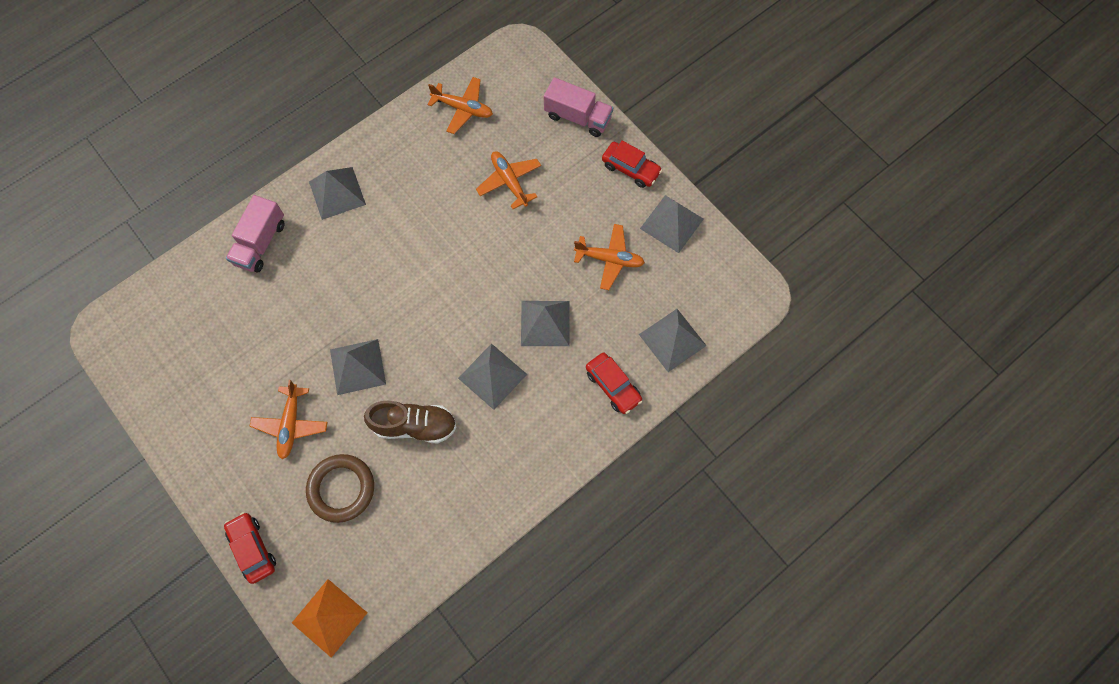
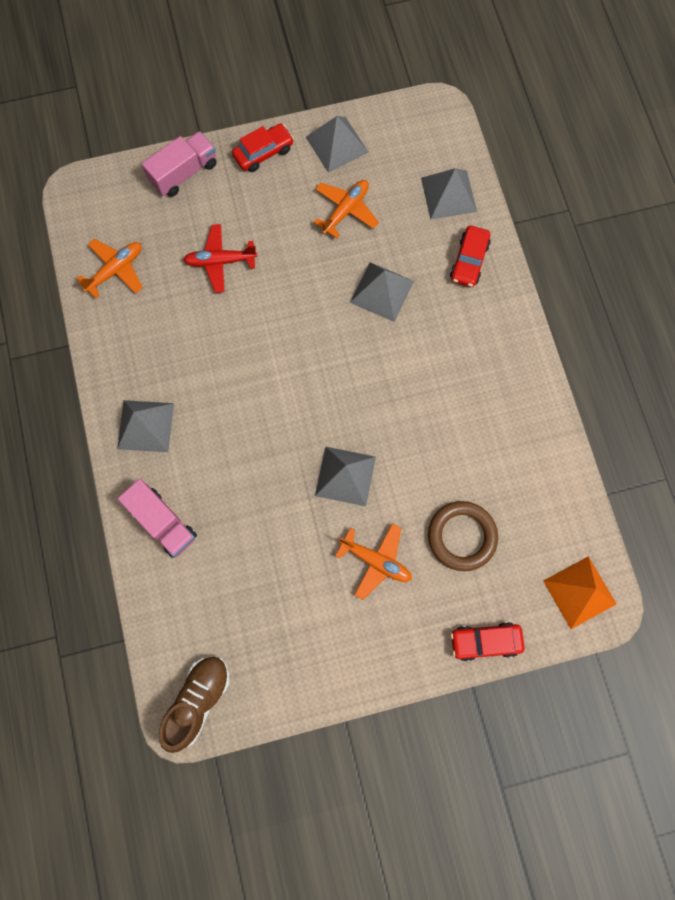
camera: 65 degrees left, 5 degrees up
brown shoe [364,401,457,443] -> brown shoe moved to [159,656,230,753]
grey pyramid [458,343,527,410] -> none
orange plane [476,151,541,209] -> red plane [183,224,257,293]
red car [586,353,643,414] -> red car turned 120 degrees clockwise [450,226,491,287]

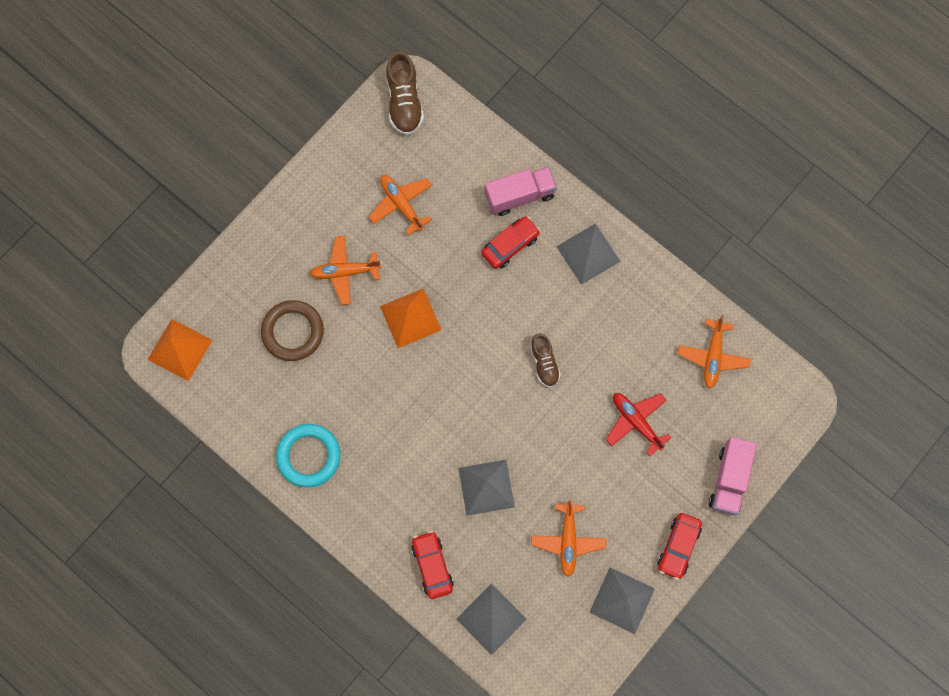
camera: 145 degrees right, 0 degrees up
pink truck [118,479,197,558] -> pink truck turned 150 degrees clockwise [485,167,557,216]
red plane [183,224,257,293] -> red plane turned 90 degrees counterclockwise [606,393,672,456]
grey pyramid [315,447,376,506] -> orange pyramid [380,289,441,348]
red car [451,622,525,661] -> red car moved to [481,216,540,269]
none -> turquoise ring [276,424,341,488]
none -> orange plane [369,175,432,235]
none -> brown shoe [530,333,561,387]

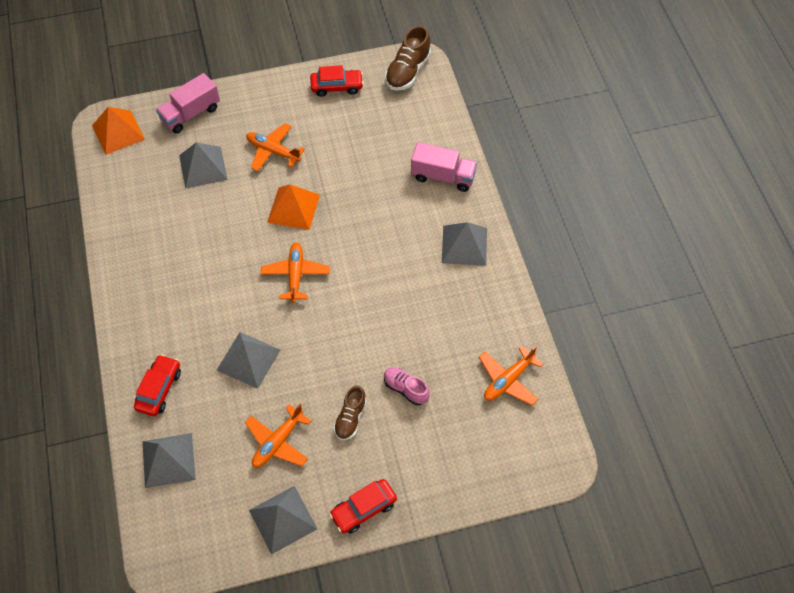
camera: 35 degrees right, 15 degrees down
brown ring [261,300,324,361] -> grey pyramid [179,142,228,189]
turquoise ring [276,424,341,488] -> none
orange plane [369,175,432,235] -> orange plane moved to [261,242,330,303]
red car [481,216,540,269] -> red car moved to [310,65,364,97]
brown shoe [530,333,561,387] -> brown shoe moved to [334,385,367,440]
red plane [606,393,672,456] -> pink shoe [384,367,430,405]
pink truck [709,437,757,515] -> pink truck moved to [156,73,220,134]

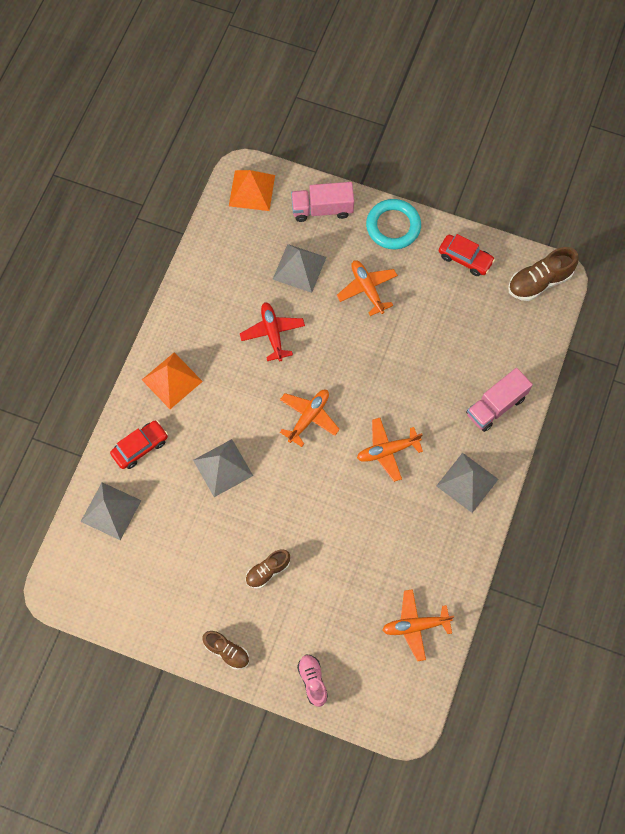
camera: 35 degrees right, 10 degrees up
orange plane [245,404,311,468] -> orange plane moved to [357,418,423,482]
grey pyramid [249,486,317,555] -> none
orange pyramid [267,184,320,230] -> orange pyramid moved to [142,352,203,409]
red car [329,479,397,534] -> brown shoe [202,631,249,670]
pink shoe [384,367,430,405] -> pink shoe moved to [297,655,328,707]
pink truck [411,142,477,192] -> pink truck turned 90 degrees clockwise [466,368,533,432]
none -> red plane [240,302,305,361]
none -> turquoise ring [366,199,421,249]

